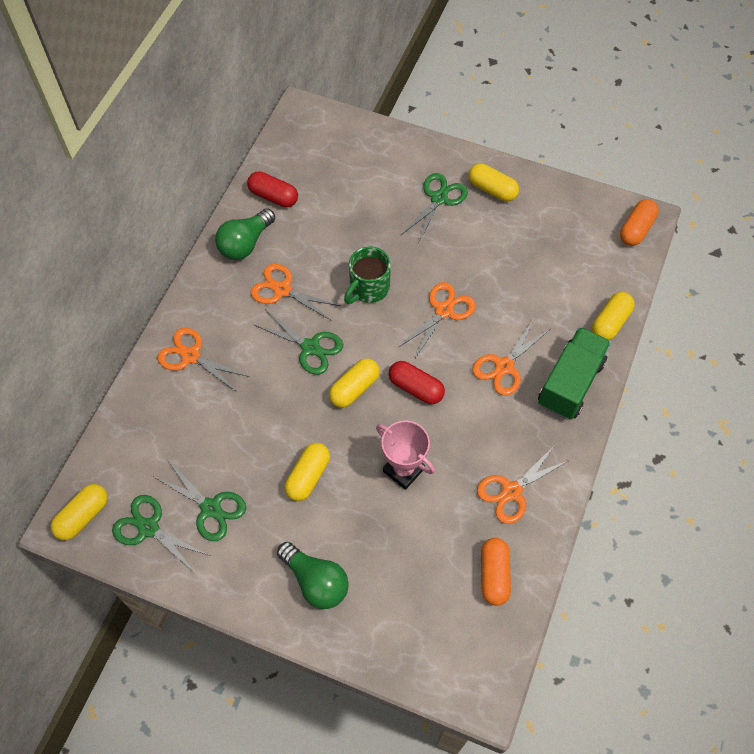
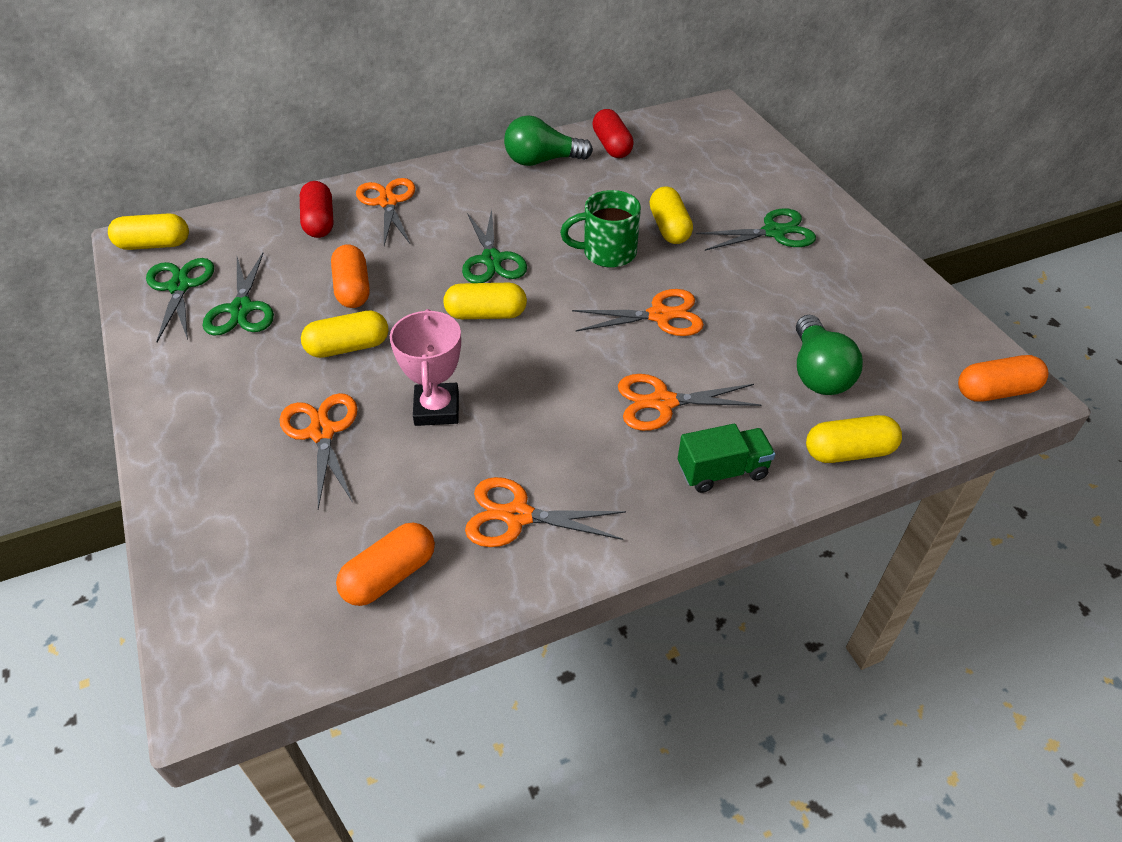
camera: 45 degrees right, 15 degrees down
orange scissors [251,264,341,321] -> orange scissors moved to [280,393,358,509]
green light bulb [277,542,349,609] -> green light bulb moved to [796,315,863,395]
red capsule [388,361,445,404] -> red capsule moved to [300,181,334,238]
yellow capsule [468,163,519,202] -> yellow capsule moved to [649,186,693,244]
green truck [538,327,611,419] -> green truck [678,424,775,493], size x0.63
none -> orange capsule [331,244,370,308]

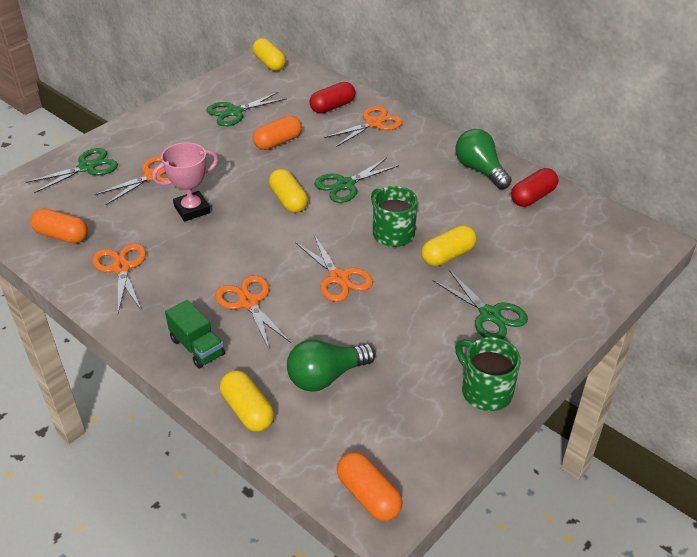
camera: 65 degrees right, 5 degrees down
green scissors [146,258,214,342] -> green scissors moved to [26,148,118,193]
yellow capsule [301,311,388,358] -> none
none -> green mug [455,337,521,411]

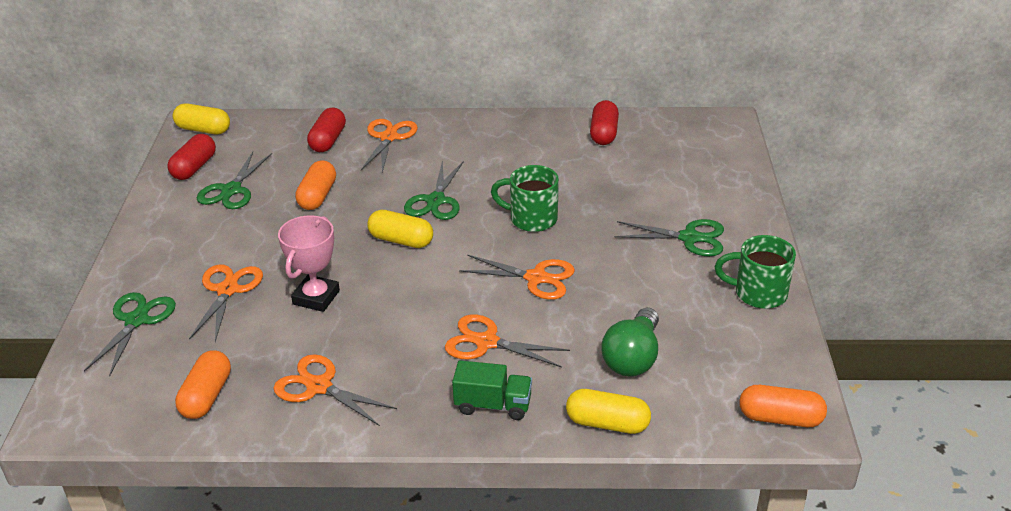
camera: 40 degrees left, 5 degrees down
orange capsule [30,208,88,243] -> orange capsule turned 60 degrees counterclockwise [175,350,231,419]
yellow capsule [421,225,477,266] -> none
green light bulb [456,129,512,189] -> none
none -> red capsule [167,134,216,180]

